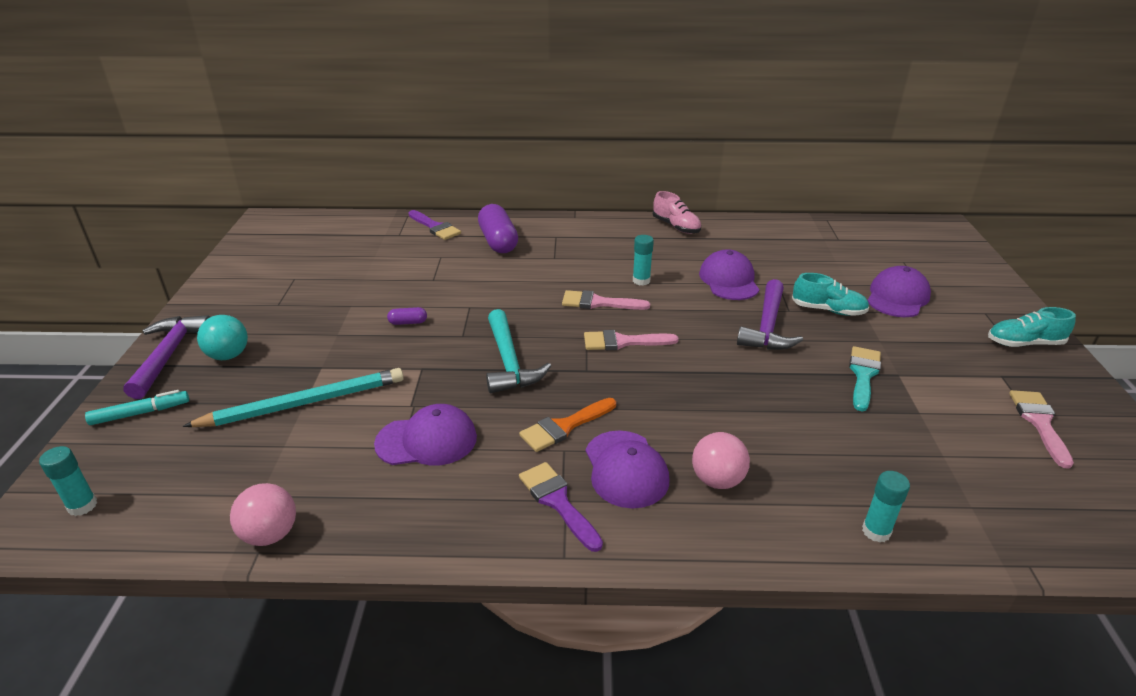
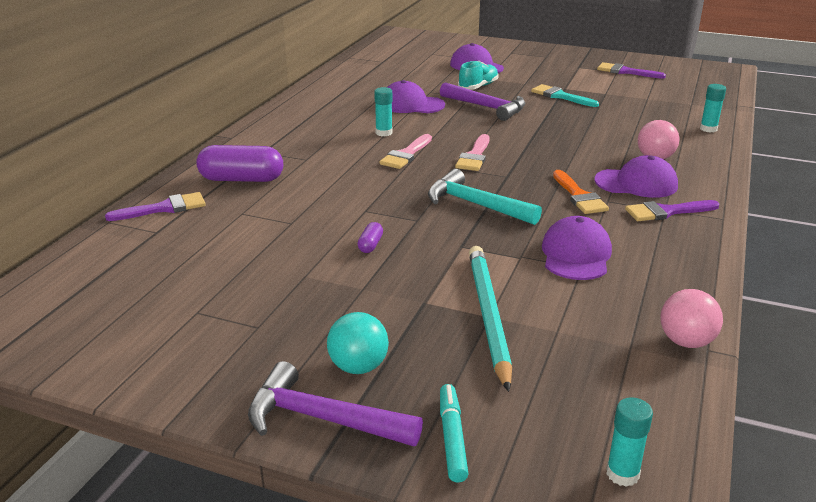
camera: 70 degrees left, 5 degrees down
turquoise hammer [486,309,551,393] -> turquoise hammer turned 150 degrees counterclockwise [428,169,542,225]
pink shoe [653,191,702,234] -> none
turquoise shoe [988,307,1076,347] -> none
pink brush [1009,390,1074,469] -> purple brush [597,62,666,79]

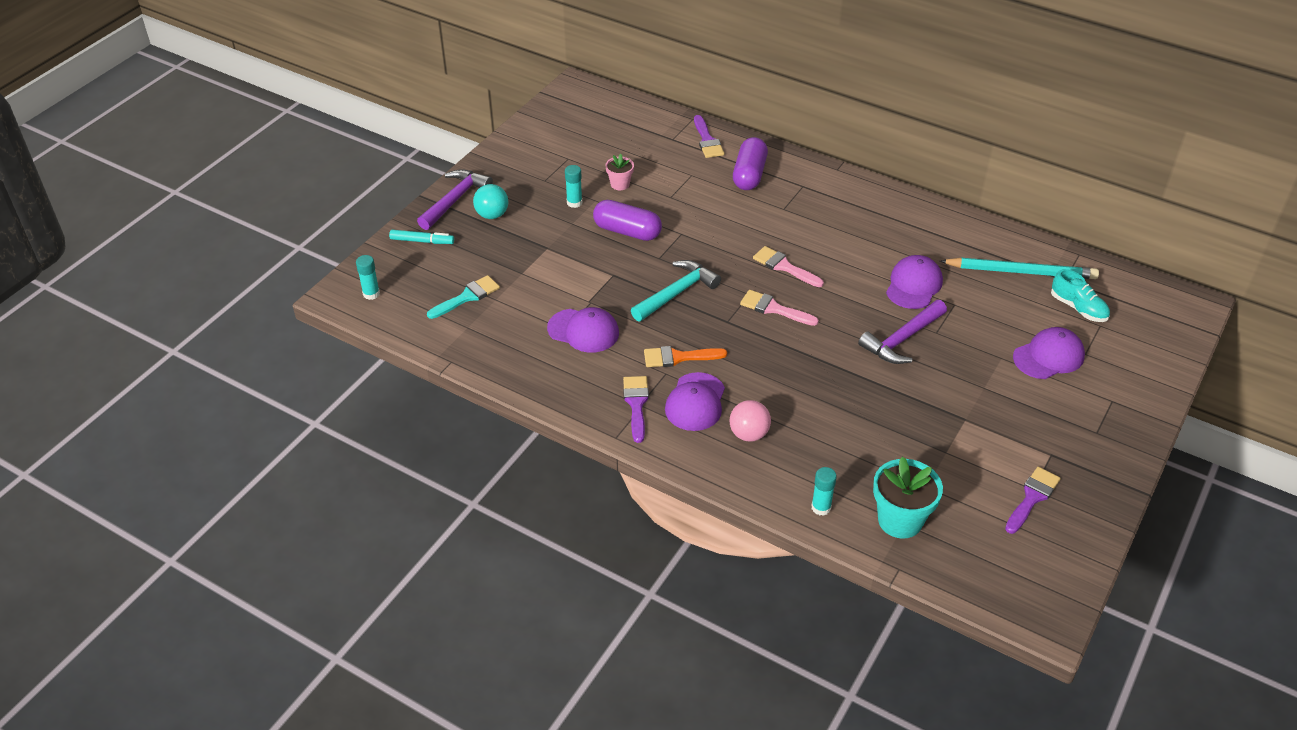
camera: 100 degrees right, 15 degrees up
purple capsule [358,222,383,253] -> purple capsule [593,200,662,241], size x2.23
turquoise glue stick [374,87,393,136] -> turquoise glue stick moved to [565,165,582,208]
turquoise shoe [458,61,499,90] -> turquoise shoe moved to [1051,269,1110,322]
turquoise pencil [469,246,512,392] -> turquoise pencil moved to [940,258,1099,279]
turquoise brush [531,84,599,107] -> turquoise brush moved to [427,275,500,319]
pink ball [661,289,723,348] -> none
none -> pink flower pot [605,154,634,190]
none -> turquoise flower pot [873,457,943,539]

